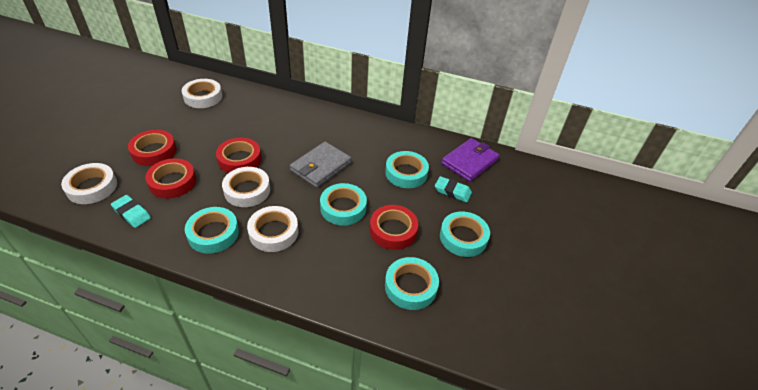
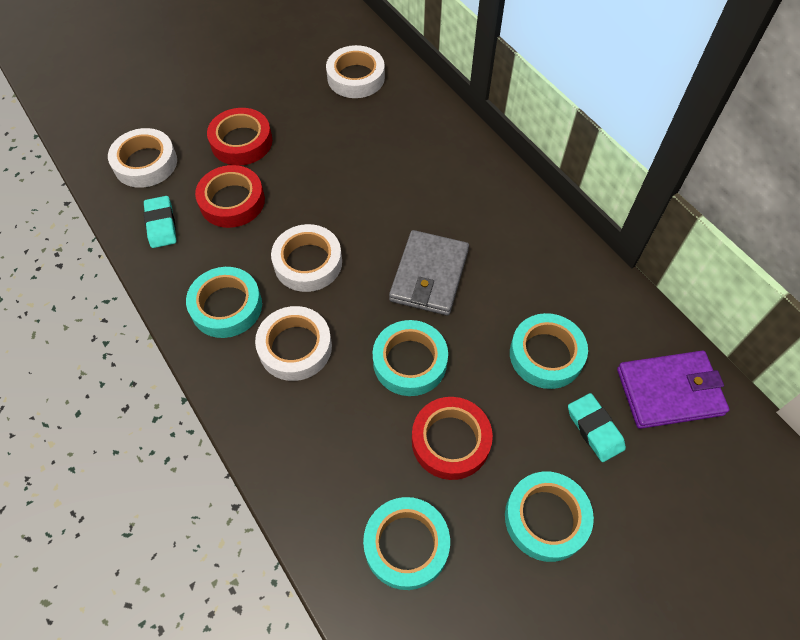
camera: 40 degrees right, 15 degrees up
red tape [216,138,261,173] -> none
grey wallet [290,142,351,188] -> grey wallet turned 60 degrees counterclockwise [389,230,469,316]

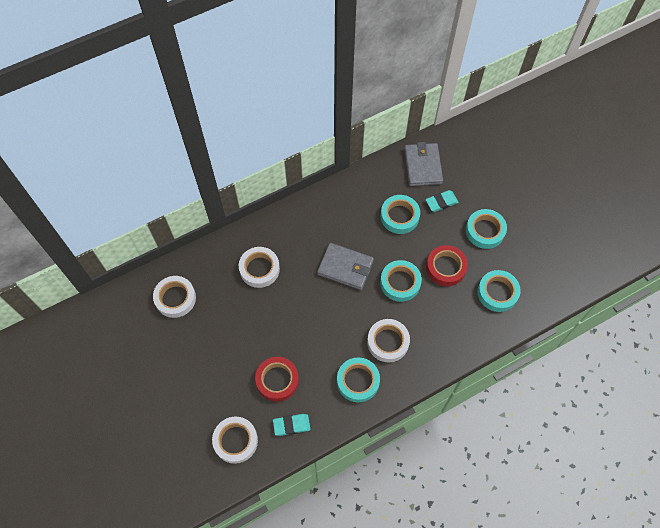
camera: 85 degrees left, 5 degrees up
red tape [207,108,272,165] -> none
white tape [271,224,342,292] -> white tape moved to [239,247,280,288]
purple wallet [617,351,729,429] -> grey wallet [404,142,443,186]

